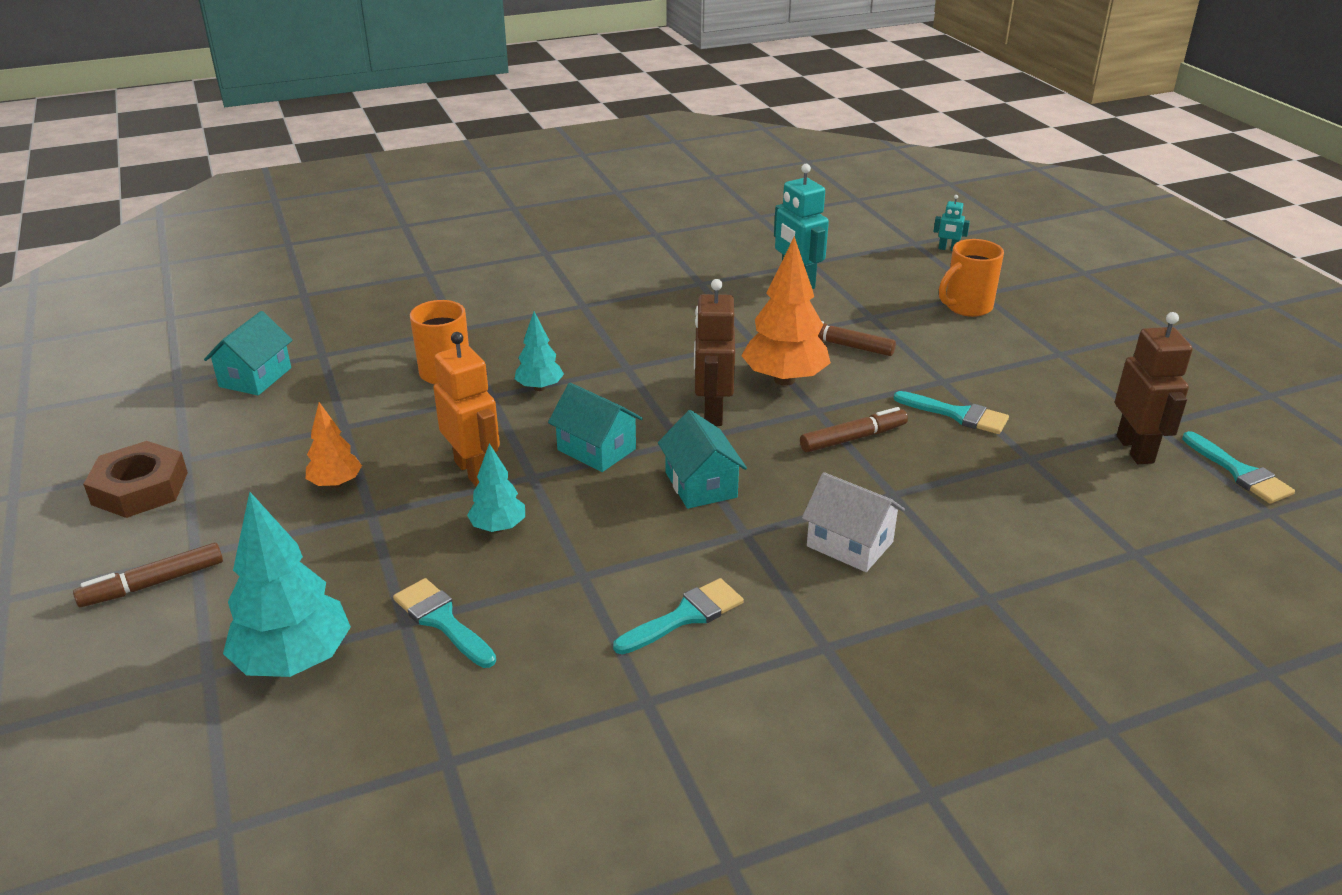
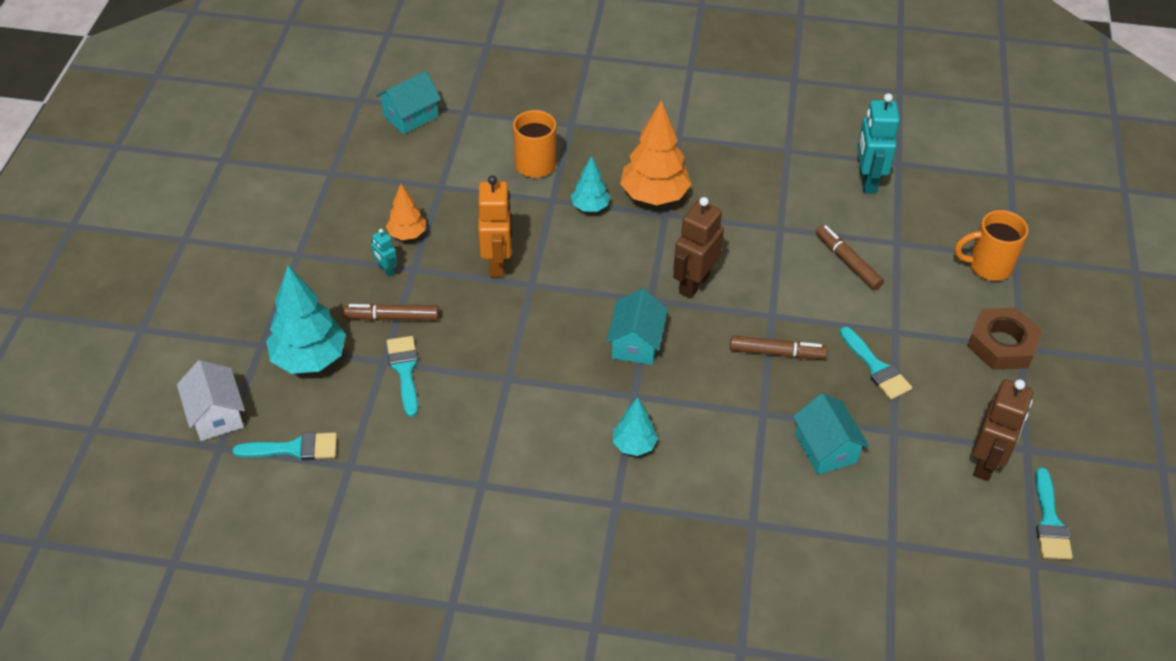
camera: 30 degrees right, 15 degrees up
brown marker [73,543,223,607] -> brown marker moved to [343,304,439,321]
brown nut [83,441,188,518] -> brown nut moved to [967,307,1043,370]
turquoise tree [467,443,525,532] -> turquoise tree moved to [612,397,658,456]
turquoise house [548,383,643,472] -> turquoise house moved to [793,393,869,475]
turquoise brush [613,578,744,655] -> turquoise brush moved to [232,432,337,461]
orange tree [741,236,831,386] -> orange tree moved to [620,100,691,205]
white house [802,472,905,572] -> white house moved to [177,360,245,441]
turquoise robot [934,195,970,251] -> turquoise robot moved to [371,229,397,277]

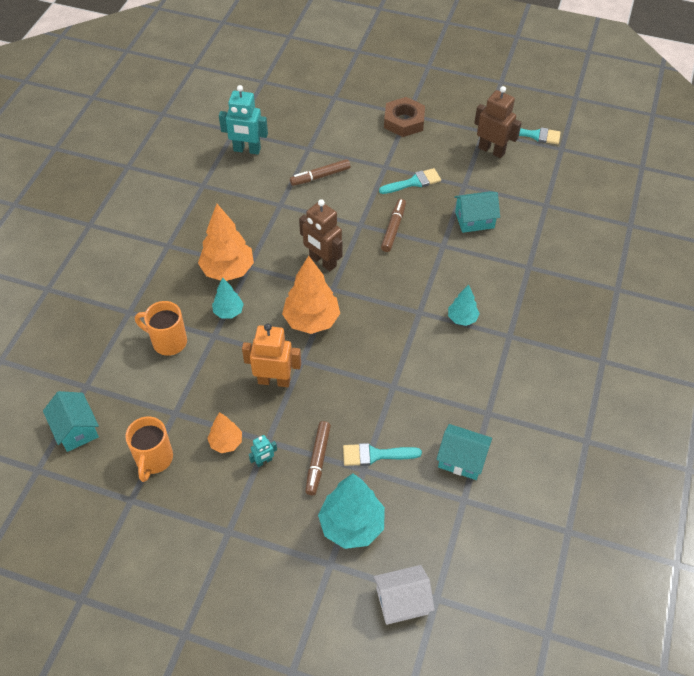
camera: 80 degrees left, 5 degrees up
turquoise brush [232,432,337,461] -> none
turquoise house [607,289,668,365] -> turquoise house moved to [436,424,492,480]
orange mug [955,210,1029,281] -> orange mug moved to [125,416,173,482]
none -> orange tree [282,255,340,334]

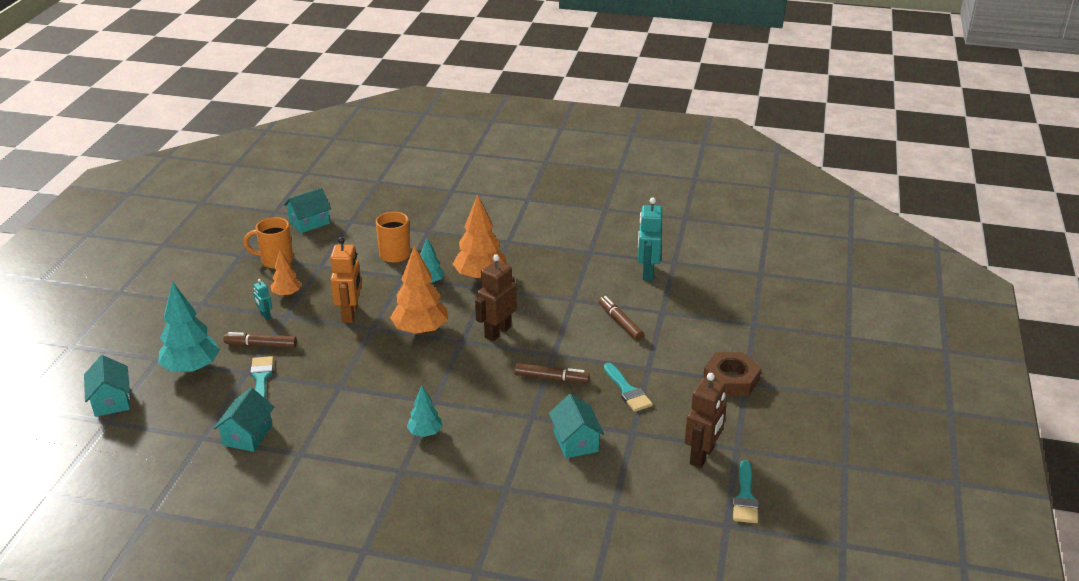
camera: 85 degrees right, 20 degrees down
white house [373,565,435,625] -> turquoise house [84,355,130,417]

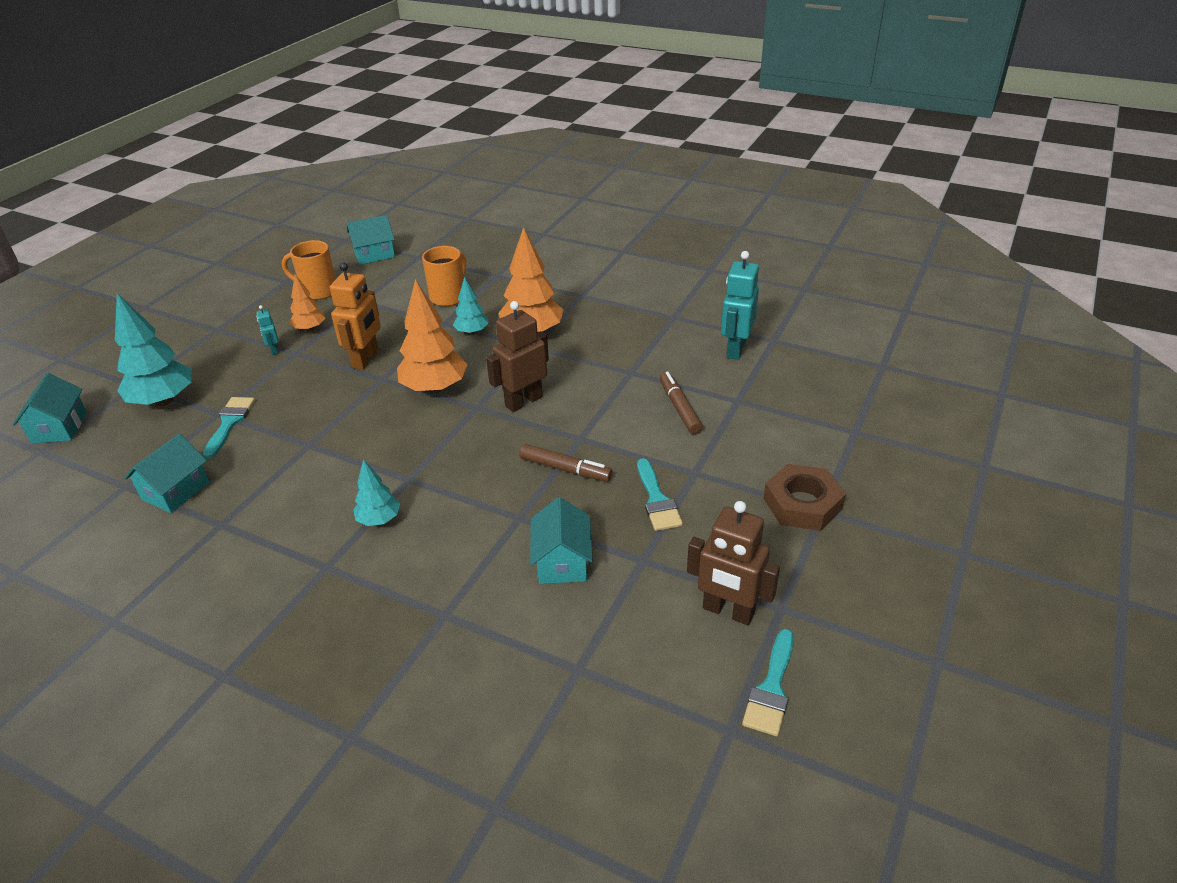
camera: 15 degrees right, 5 degrees up
brown marker [223,332,297,348] -> none
brown robot [685,373,727,468] -> brown robot turned 75 degrees clockwise [687,501,780,625]

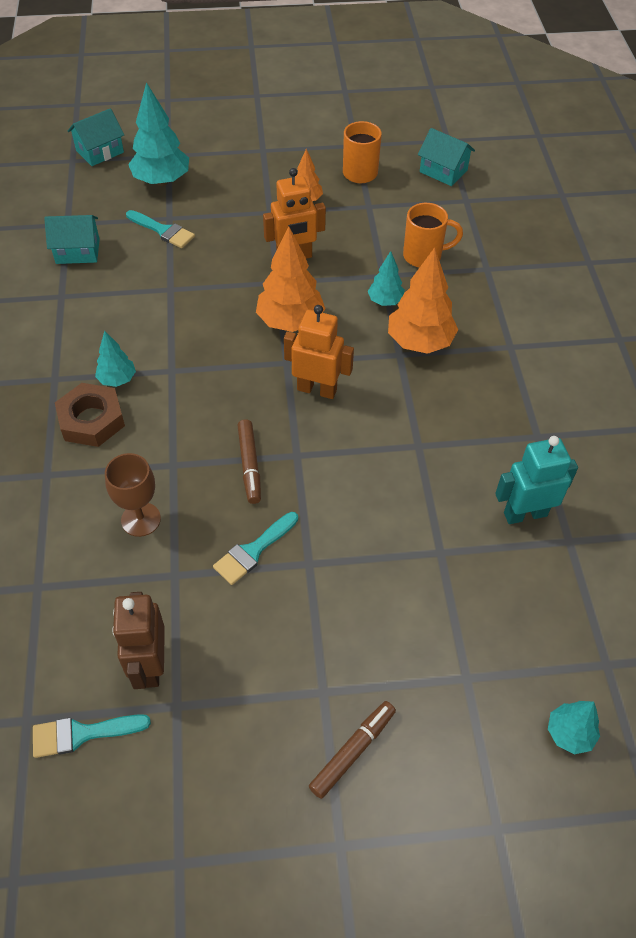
camera: 55 degrees right, 15 degrees up
turquoise brush [203,397,255,459] -> turquoise brush turned 60 degrees clockwise [126,210,195,248]
turquoise robot [256,305,279,355] -> none
brown robot [486,301,549,412] -> orange robot [284,305,354,399]
turquoise house [530,497,593,584] -> brown goblet [105,453,161,537]
brown marker [660,372,703,434] -> brown marker moved to [309,701,396,799]
brown nut [763,464,846,531] -> brown nut moved to [55,383,125,447]
none -> turquoise tree [548,701,600,755]

